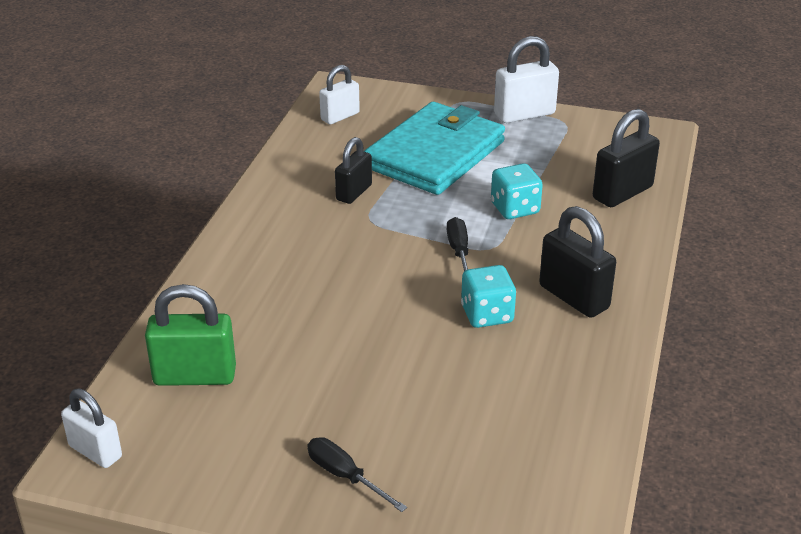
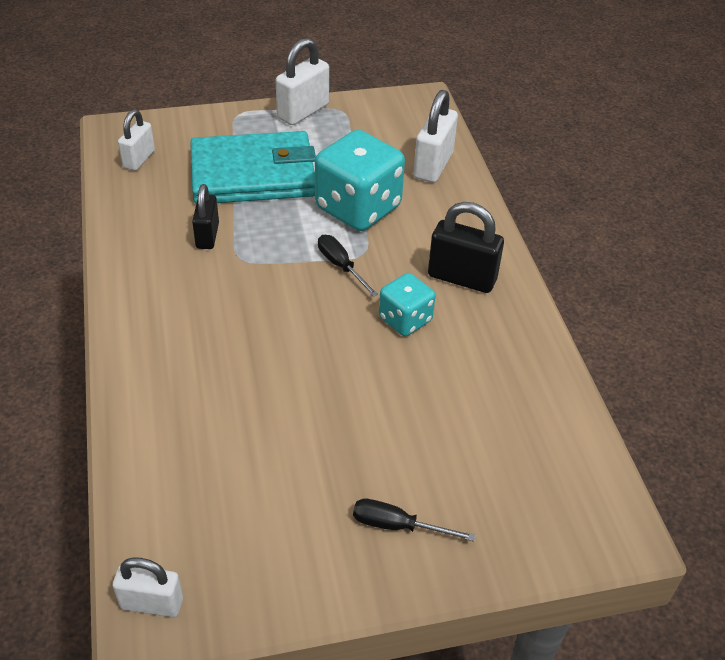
camera: 30 degrees left, 10 degrees up
green padlock [145,284,236,386] -> none
turquoise wallet [364,102,505,195] -> turquoise wallet turned 75 degrees clockwise [190,131,316,204]
turquoise dice [491,163,543,219] -> turquoise dice [315,130,405,231], size x1.79
black padlock [593,109,660,207] -> white padlock [413,90,458,183]

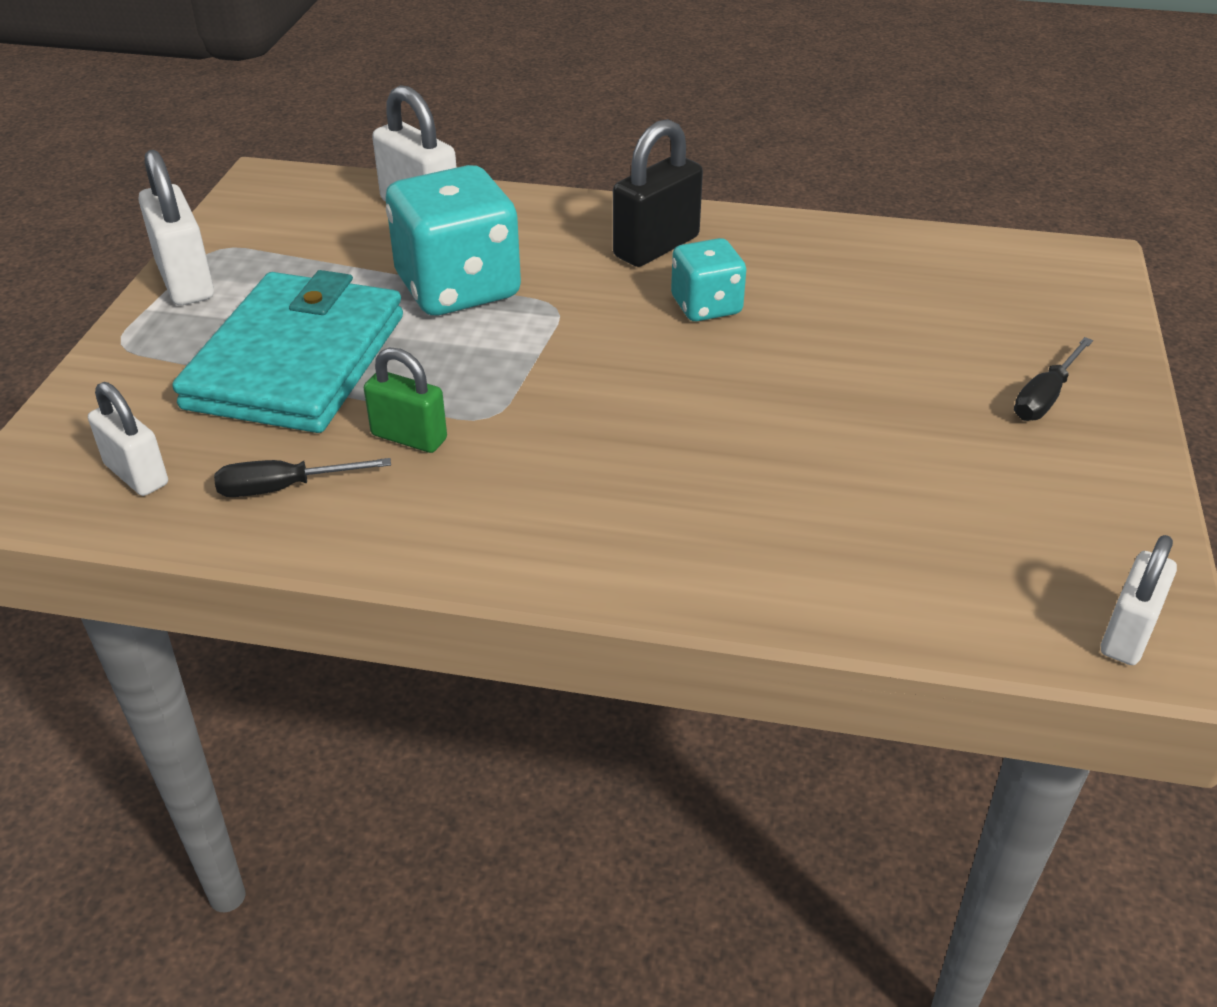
camera: 65 degrees left, 5 degrees down
black padlock [192,184,219,249] -> green padlock [364,347,447,453]
black screwdriver [318,235,378,297] -> black screwdriver moved to [214,458,391,497]

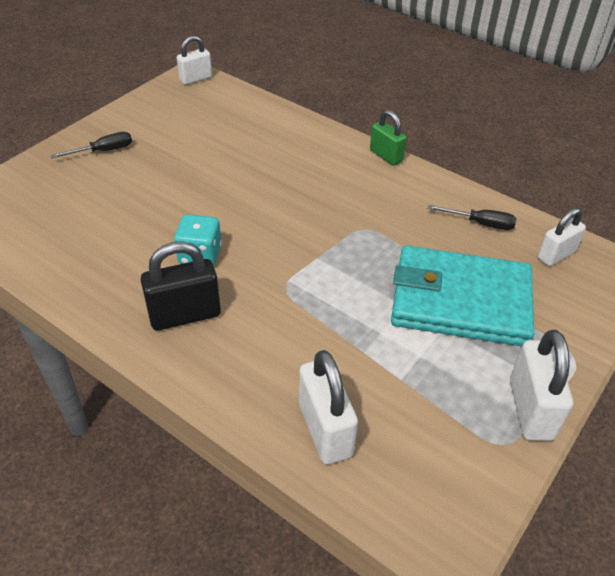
camera: 155 degrees left, 5 degrees up
white padlock [88,382,168,496] -> white padlock turned 75 degrees clockwise [538,208,586,266]
turquoise wallet [172,270,403,433] -> turquoise wallet turned 60 degrees clockwise [391,246,534,346]
green padlock [364,347,447,453] -> green padlock moved to [370,110,407,166]
turquoise dice [386,165,521,315] -> none

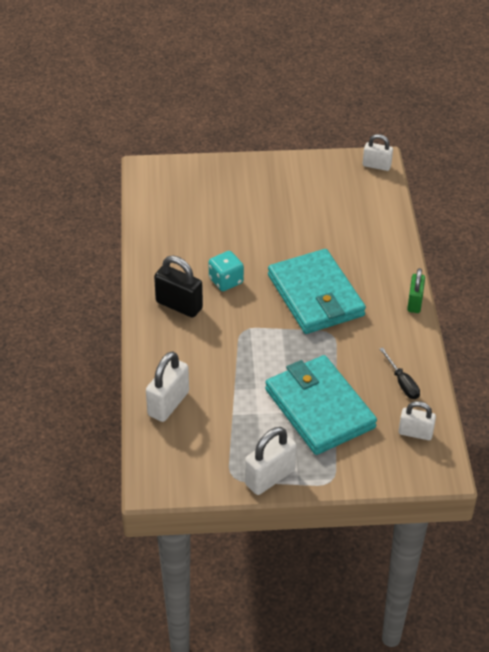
camera: 50 degrees right, 0 degrees up
black screwdriver [51,132,132,158] -> none
none -> turquoise wallet [268,249,366,334]

